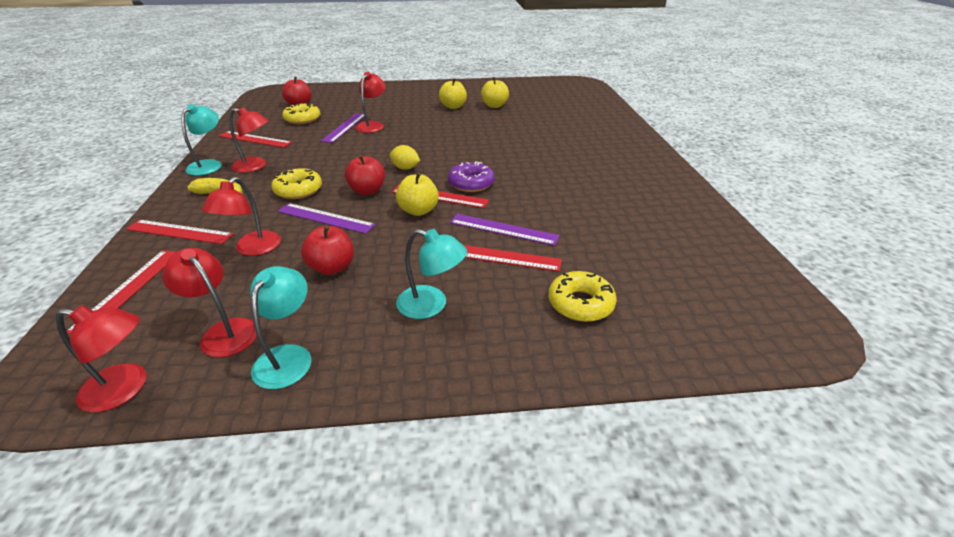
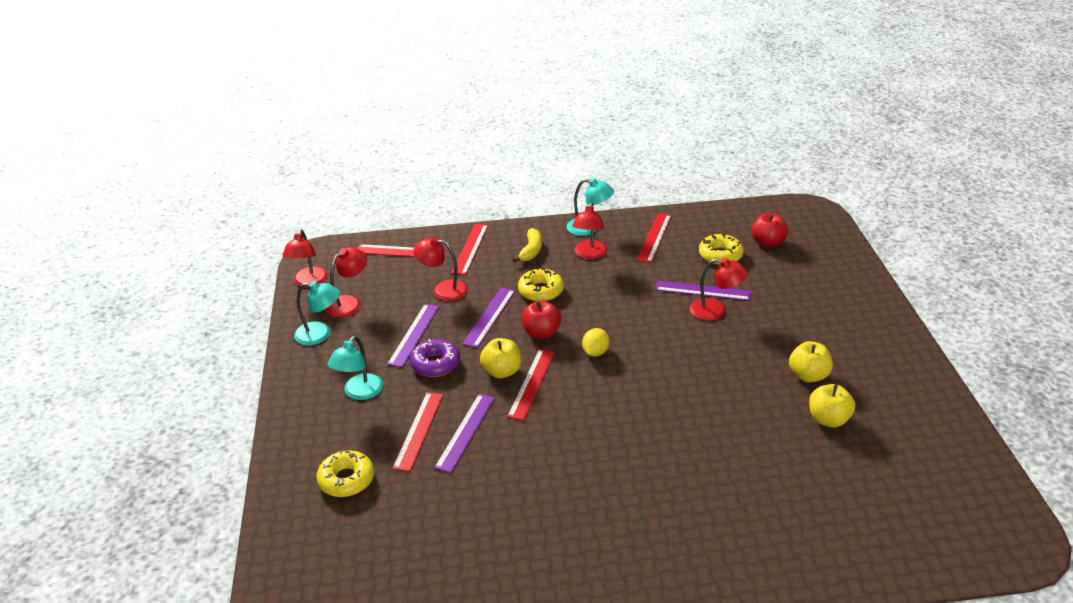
camera: 90 degrees right, 0 degrees up
red apple [301,226,354,275] -> purple ruler [387,304,439,367]
purple donut [448,161,495,192] -> purple donut moved to [410,339,460,377]

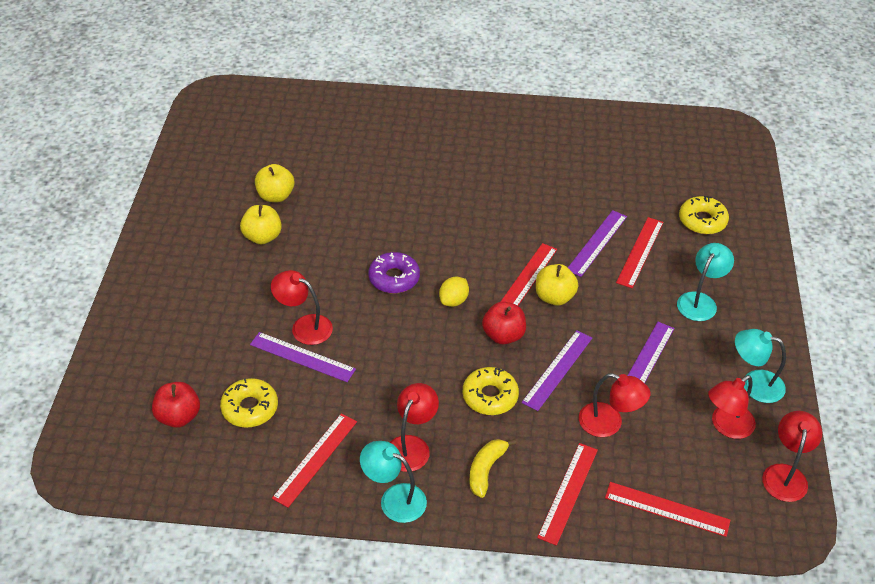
camera: 170 degrees left, 10 degrees up
purple donut [410,339,460,377] -> purple donut moved to [368,252,420,293]

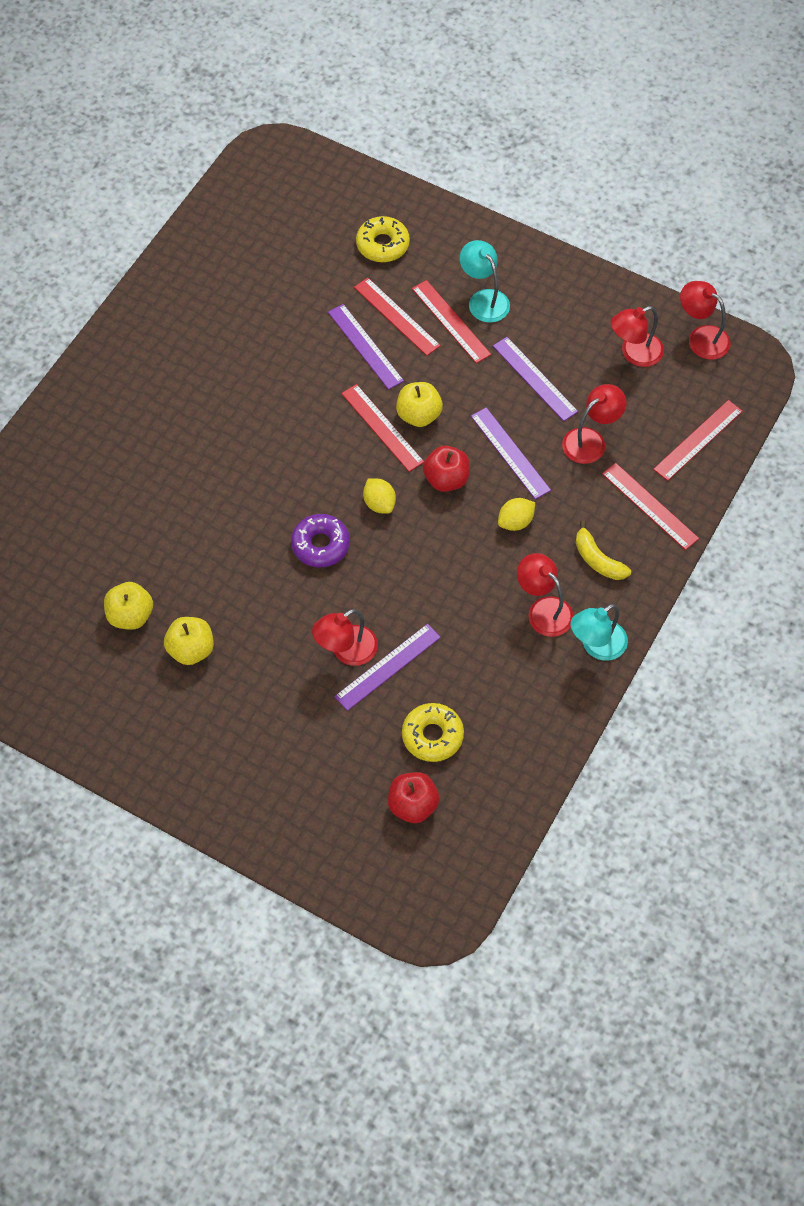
camera: 65 degrees left, 15 degrees up
red ruler [272,413,357,508] -> red ruler moved to [412,280,491,363]
yellow donut [462,367,519,415] -> yellow lemon [498,498,535,531]
red lamp [708,375,756,439] -> red lamp turned 75 degrees clockwise [611,306,664,367]
turquoise lamp [735,329,786,403] -> none

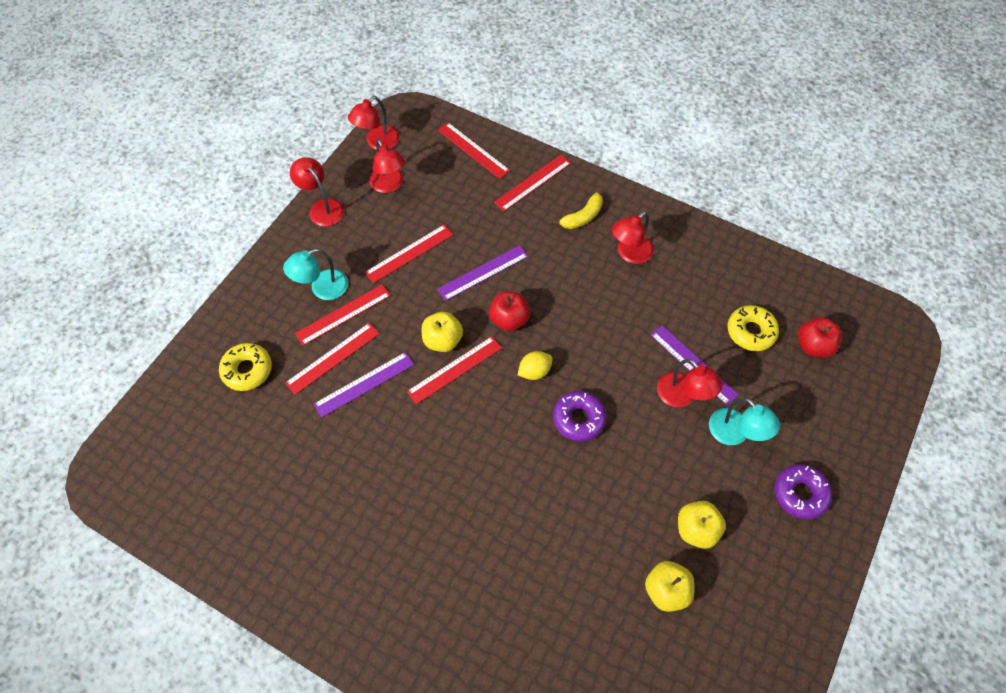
camera: 90 degrees left, 0 degrees up
purple ruler [493,337,578,421] -> red ruler [365,225,453,283]
yellow lemon [498,498,535,531] -> none
red lamp [562,384,626,464] -> red lamp moved to [290,157,344,226]
turquoise lamp [571,604,628,661] -> turquoise lamp moved to [709,398,780,445]
none -> purple donut [774,464,832,520]

